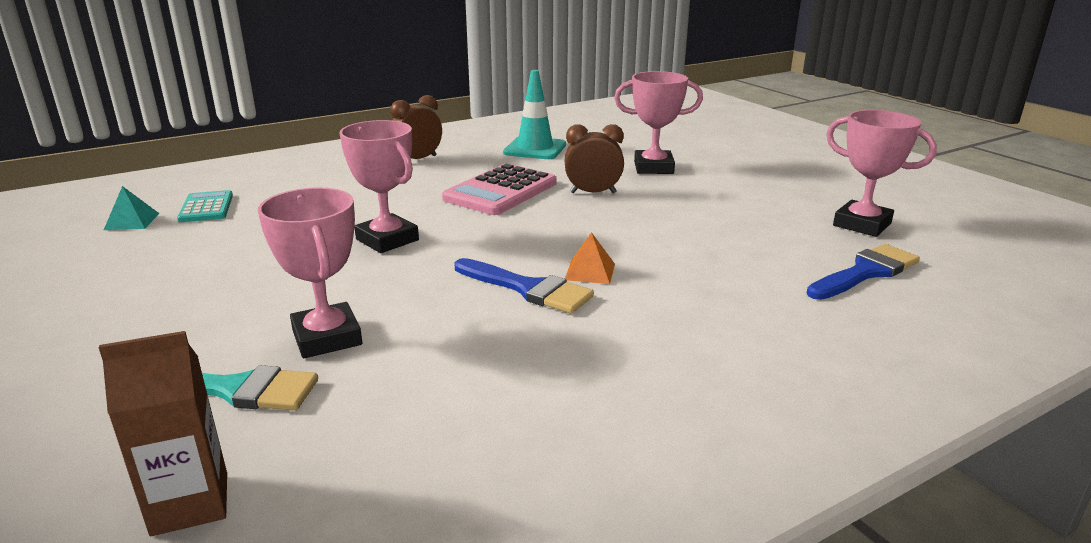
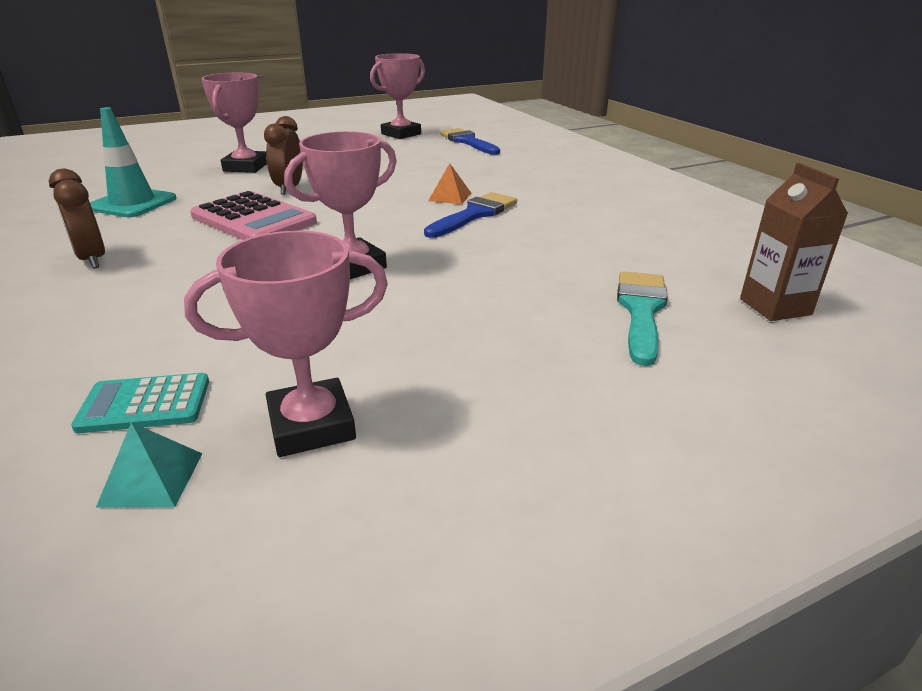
camera: 85 degrees left, 5 degrees up
pink trophy [258,188,362,358] -> pink trophy moved to [184,231,388,457]

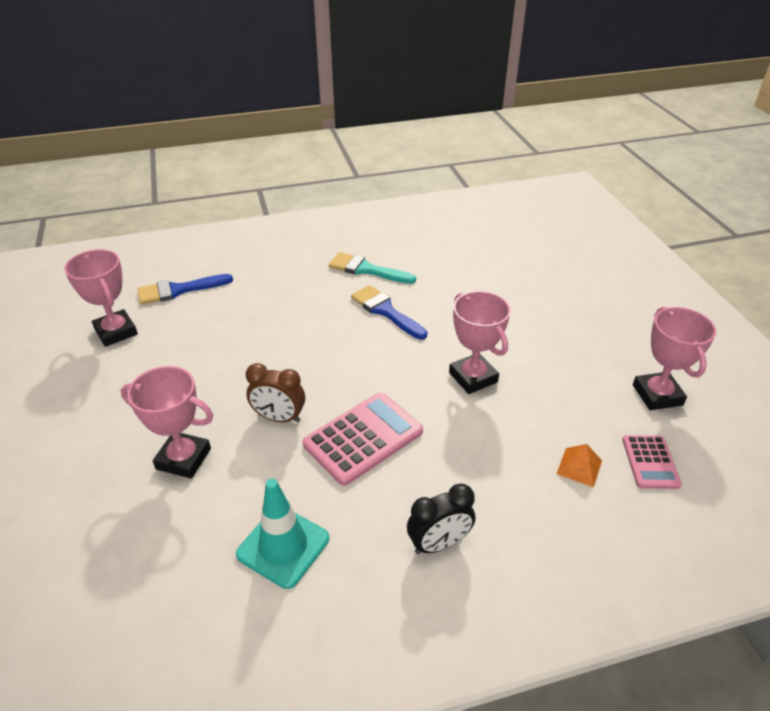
camera: 80 degrees left, 10 degrees up
brown clock [49,168,105,268] -> black clock [407,483,475,554]
turquoise calculator [71,373,209,433] -> pink calculator [622,435,682,489]
turquoise pyramid [96,422,203,508] -> none
orange pyramid [428,163,471,204] -> orange pyramid moved to [557,444,602,487]
turquoise brush [617,271,668,366] -> turquoise brush moved to [329,252,416,284]
brown carton [740,163,848,321] -> none

